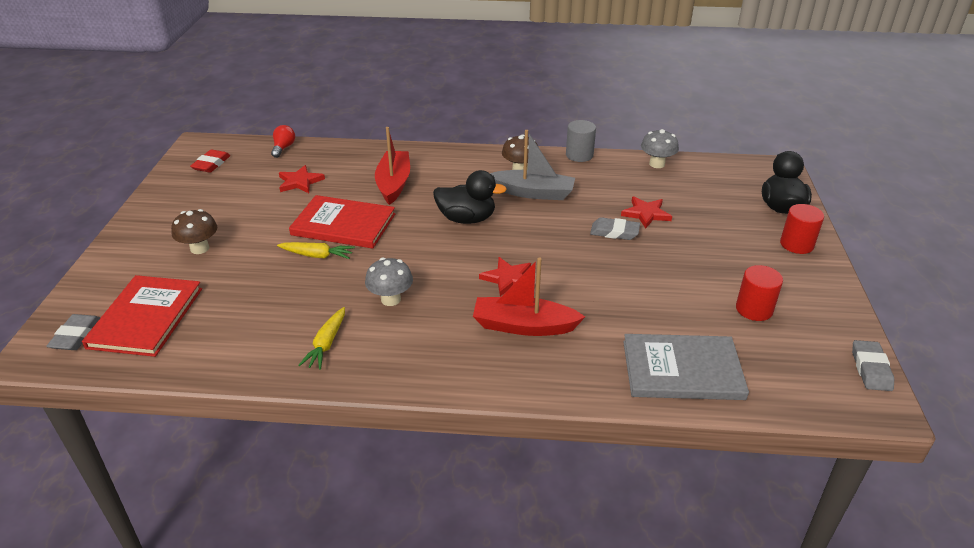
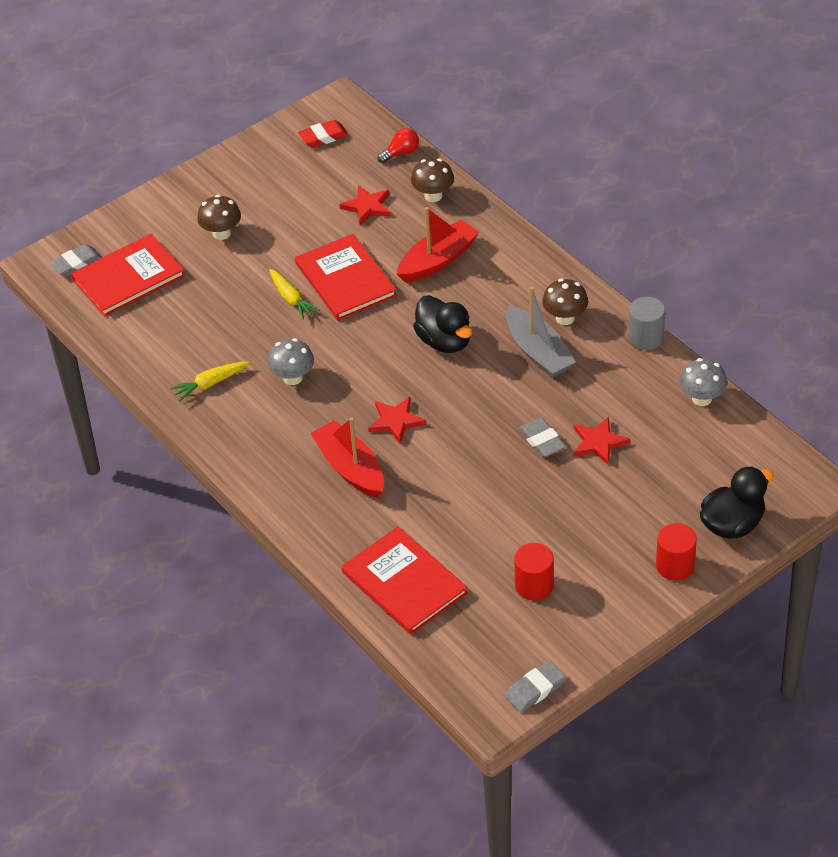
camera: 50 degrees right, 10 degrees up
grey book [623,334,749,400] -> red book [342,526,468,635]
none -> brown mushroom [411,158,454,202]

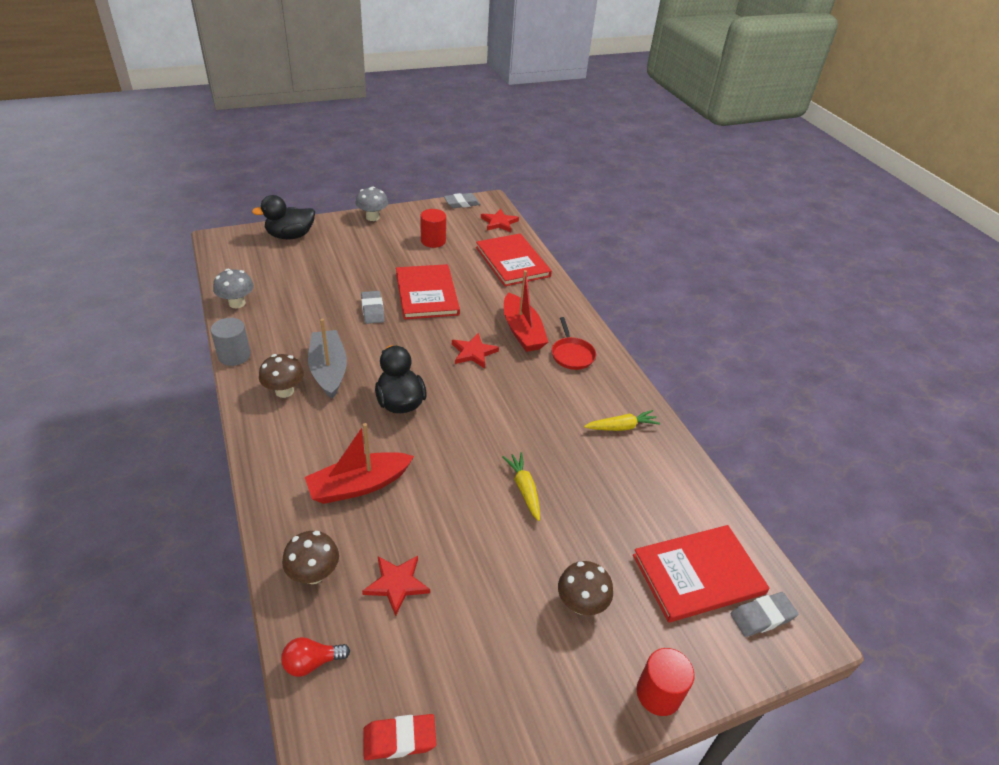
camera: 170 degrees left, 5 degrees down
grey mushroom [268,338,314,385] -> grey mushroom moved to [356,187,388,221]
red book [295,234,397,321] -> red book moved to [396,264,460,319]
red star [574,417,630,465] -> red star moved to [481,209,519,232]
red cylinder [656,523,697,581] -> red cylinder moved to [637,648,694,716]
none -> red pan [552,317,596,370]

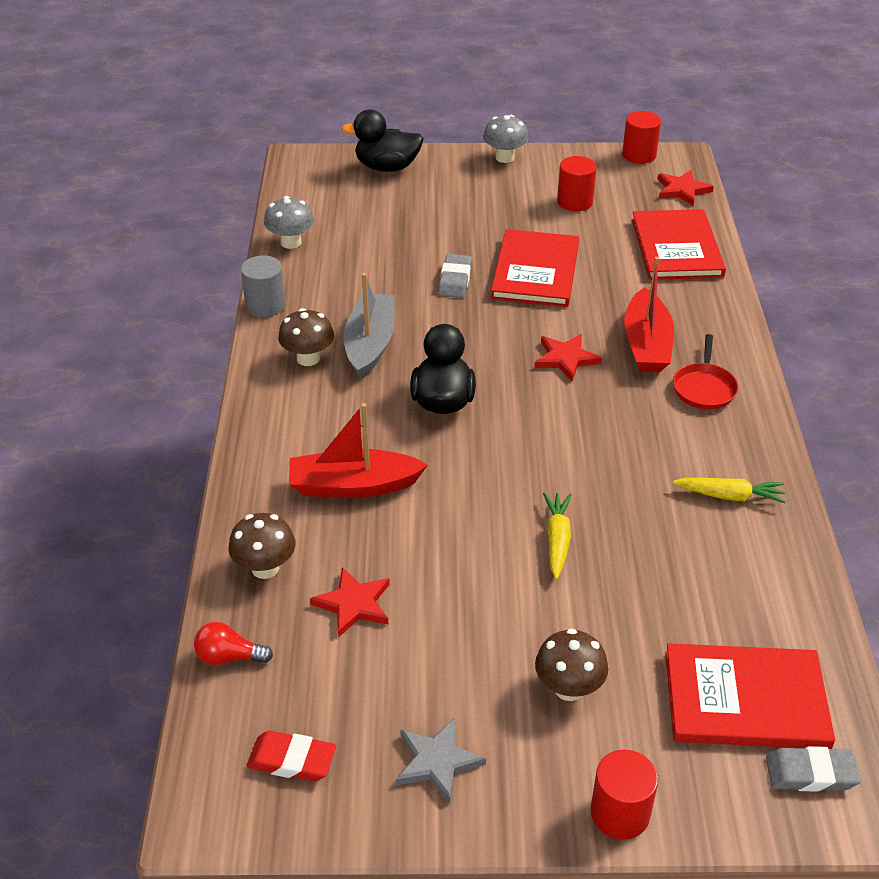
camera: 25 degrees right, 0 degrees up
grey eraser [444,193,480,208] -> red cylinder [622,111,661,164]
none -> grey star [396,718,486,804]

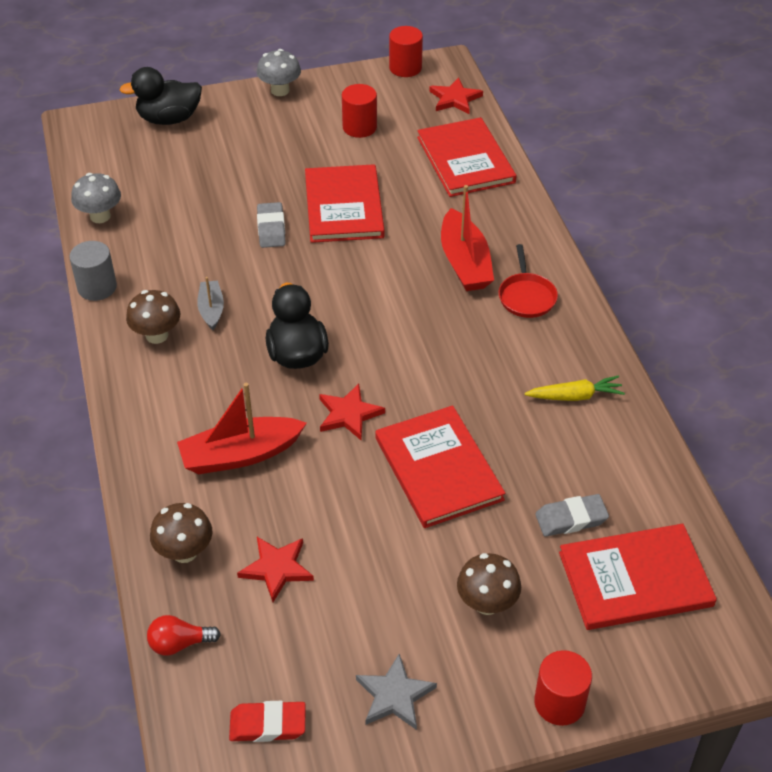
camera: 15 degrees left, 5 degrees up
grey boat [343,273,395,379] -> grey boat [197,277,224,330], size x0.56
red star [534,334,602,381] -> red star moved to [319,384,385,440]
yellow carrot [543,492,572,580] -> red book [375,405,506,528]
grey eraser [766,746,861,792] -> grey eraser moved to [535,494,609,536]

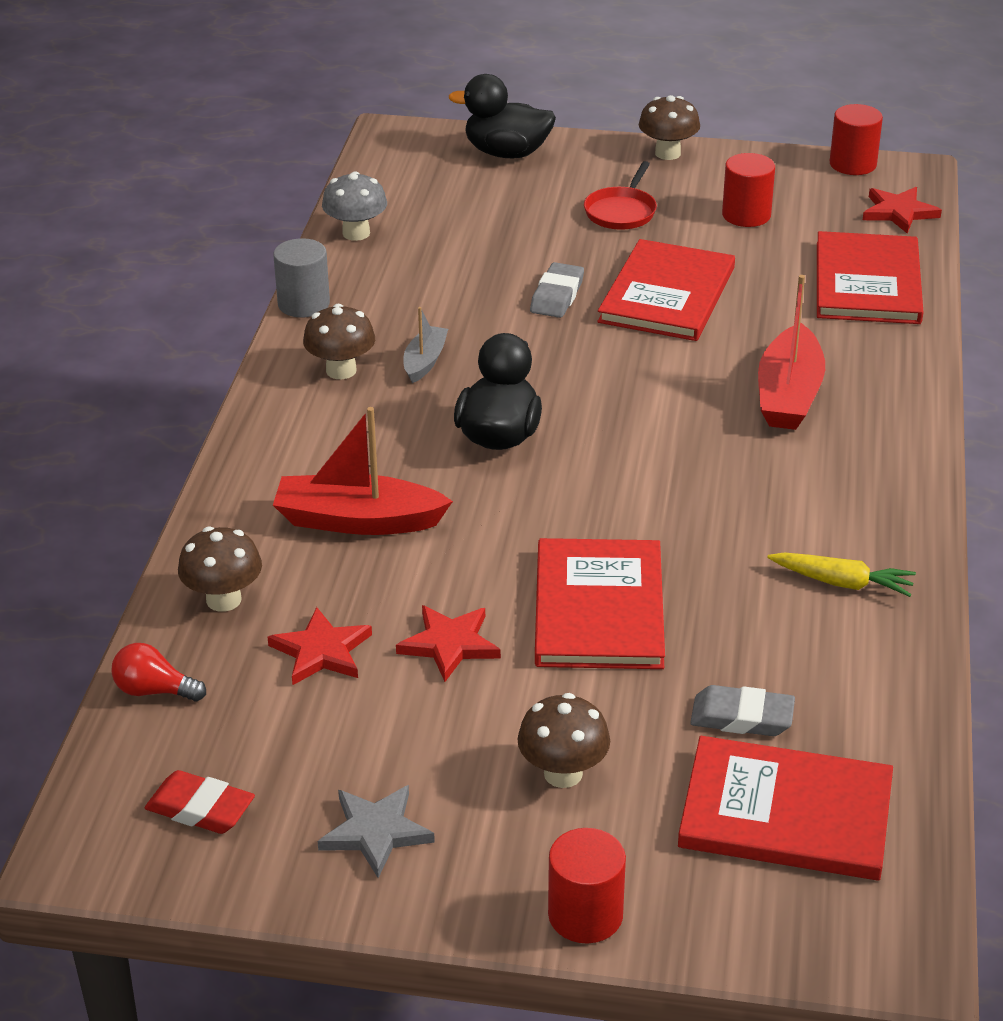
camera: 25 degrees right, 10 degrees down
grey mushroom [257,49,301,96] -> brown mushroom [639,95,700,160]
red star [319,384,385,440] -> red star moved to [396,605,501,682]
red pan [499,244,558,318] -> red pan moved to [584,161,657,230]

